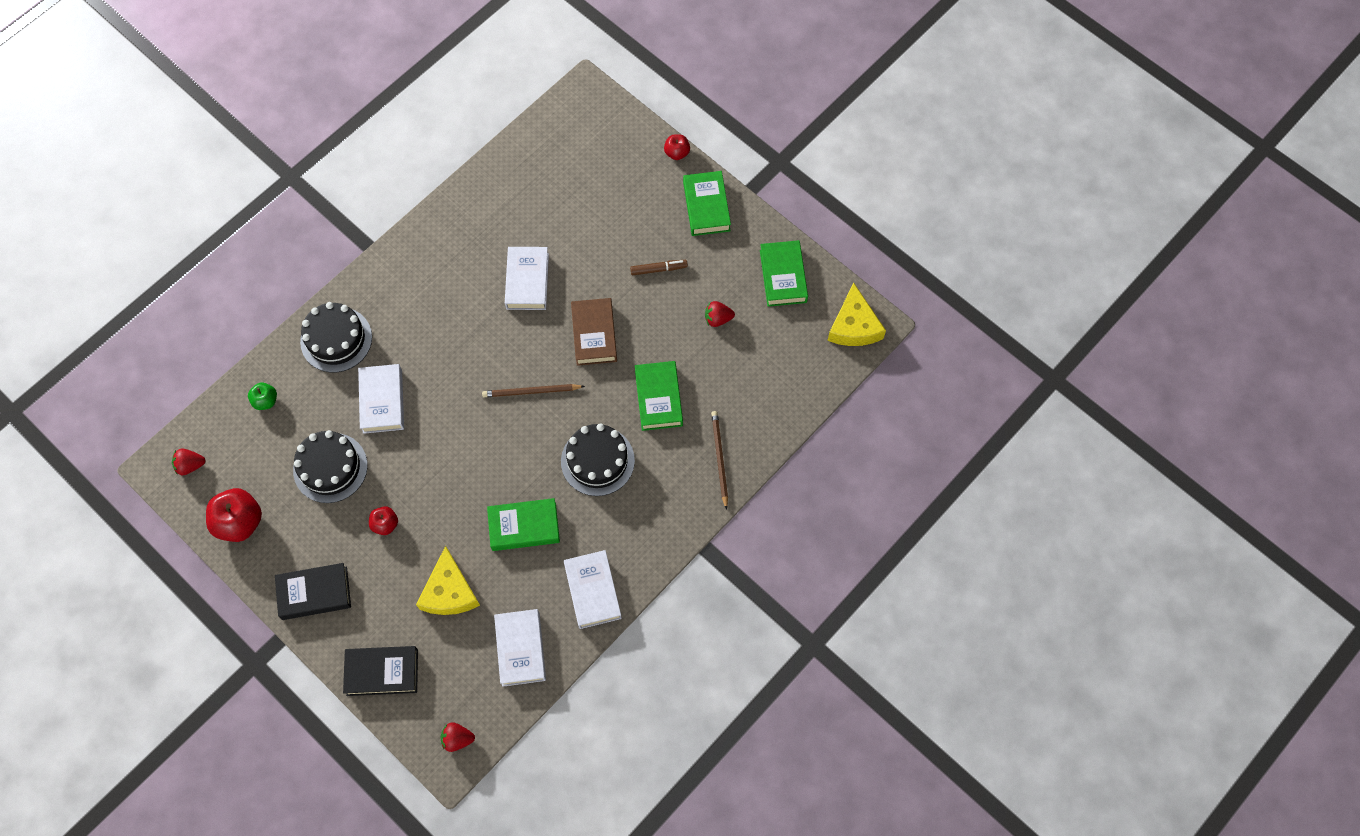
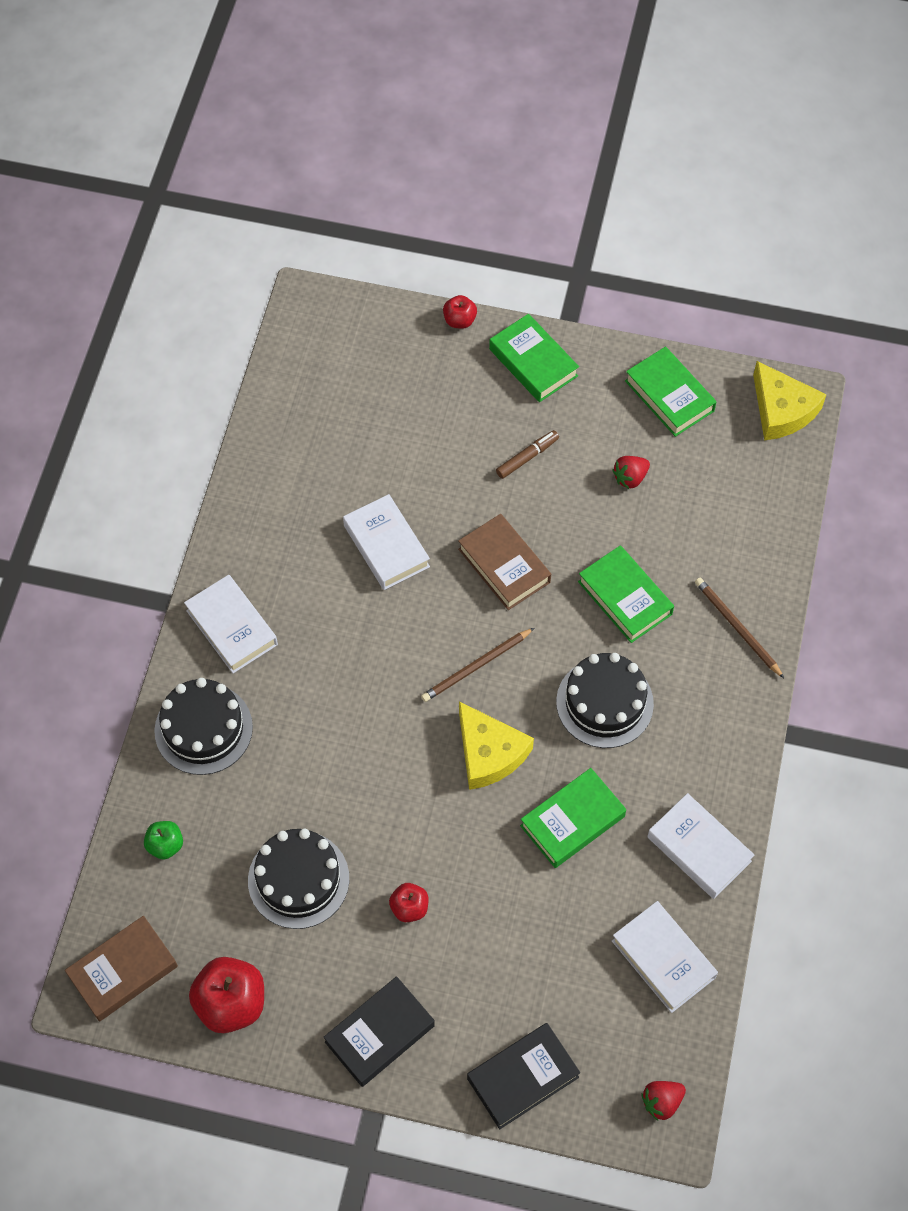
camera: 30 degrees left, 5 degrees down
red strawberry [172,448,206,475] -> brown book [65,916,178,1021]
white book [358,364,404,434] -> white book moved to [184,575,278,673]
yellow cheese [416,546,480,615] -> yellow cheese moved to [459,701,534,790]

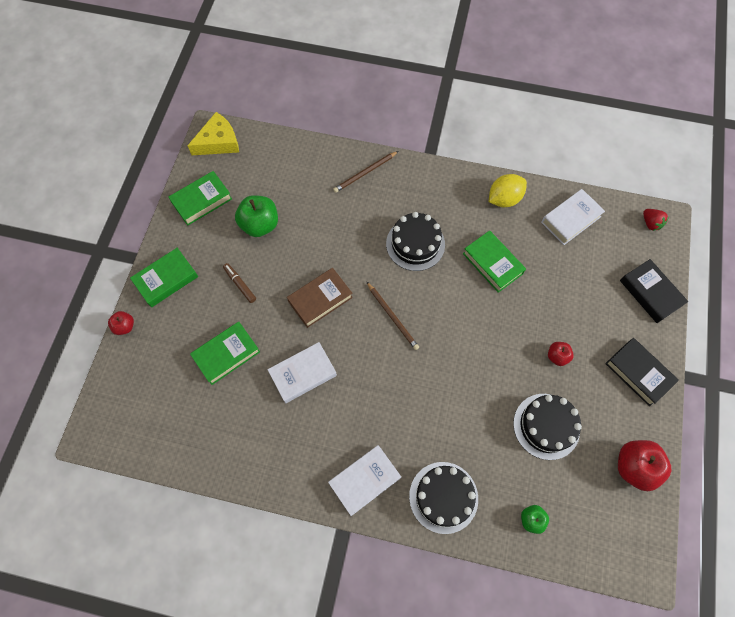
camera: 90 degrees left, 5 degrees up
brown book [65,916,178,1021] -> none
yellow cheese [459,701,534,790] -> none
green book [578,545,674,643] -> green book moved to [190,322,260,385]
red strawberry [613,456,650,489] -> green apple [235,195,278,237]
white book [647,793,754,899] -> yellow lemon [489,174,527,207]

